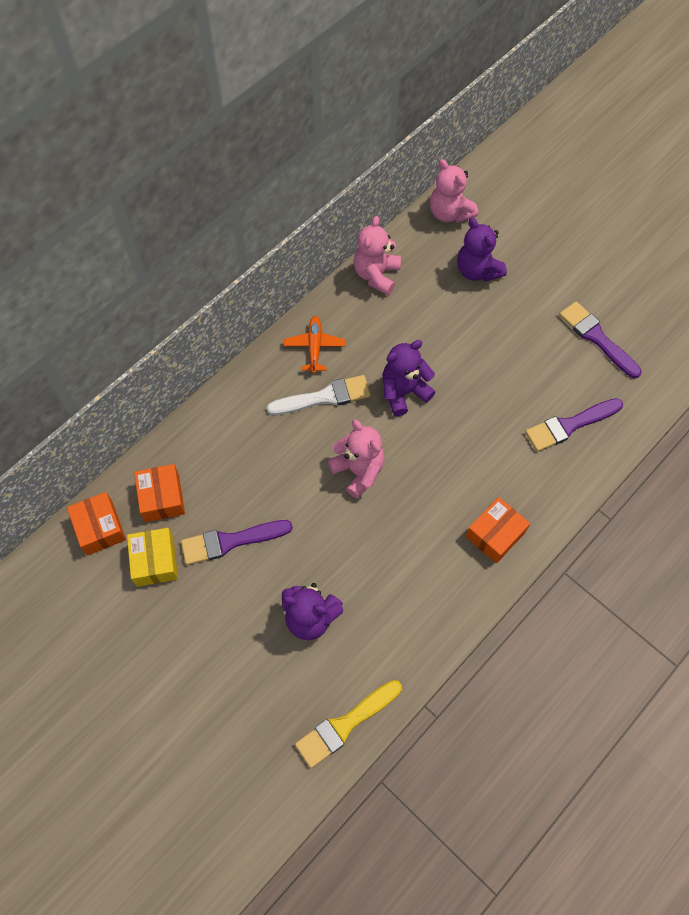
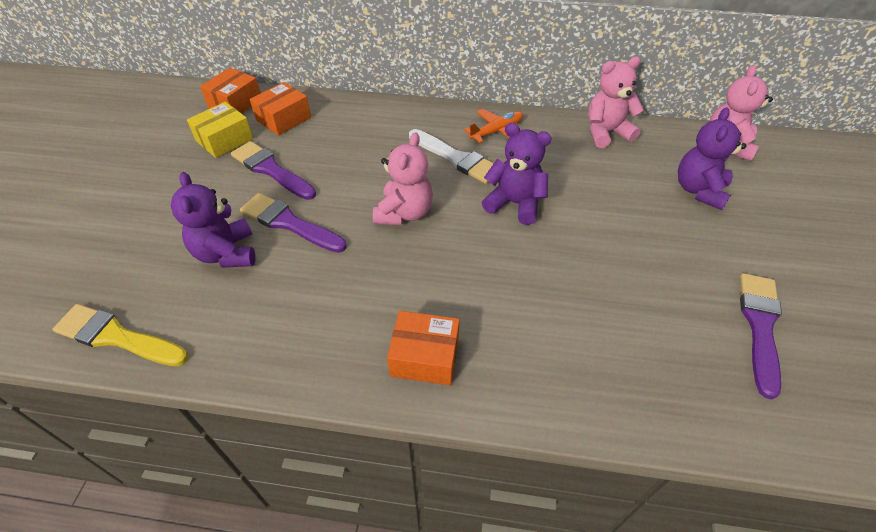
camera: 55 degrees right, 15 degrees down
purple brush [525,398,623,452] -> purple brush moved to [240,193,347,253]

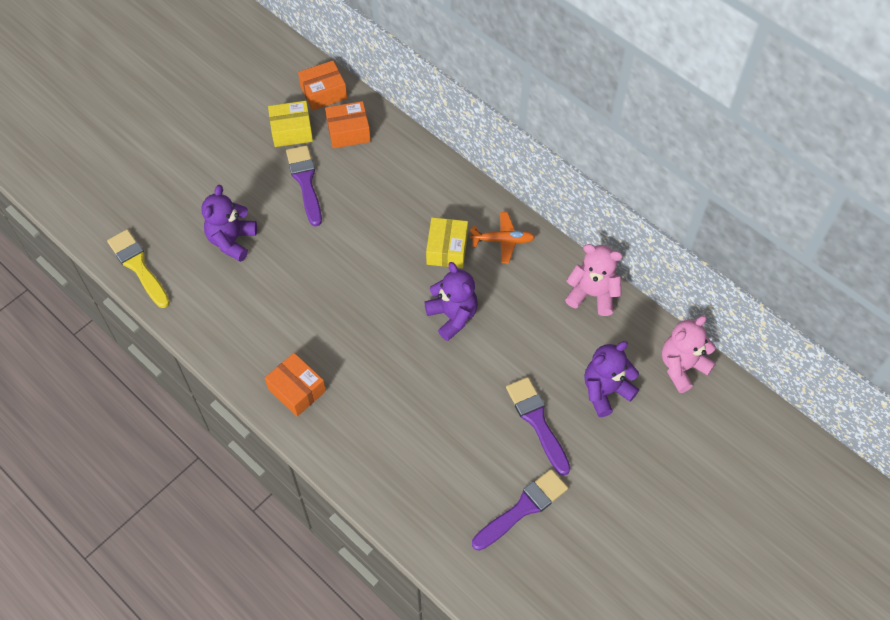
camera: 35 degrees right, 10 degrees up
purple brush [240,193,347,253] -> purple brush moved to [506,377,570,475]
pink teddy bear [373,132,433,225] -> none
white brush [409,129,494,184] -> yellow box [426,217,468,268]

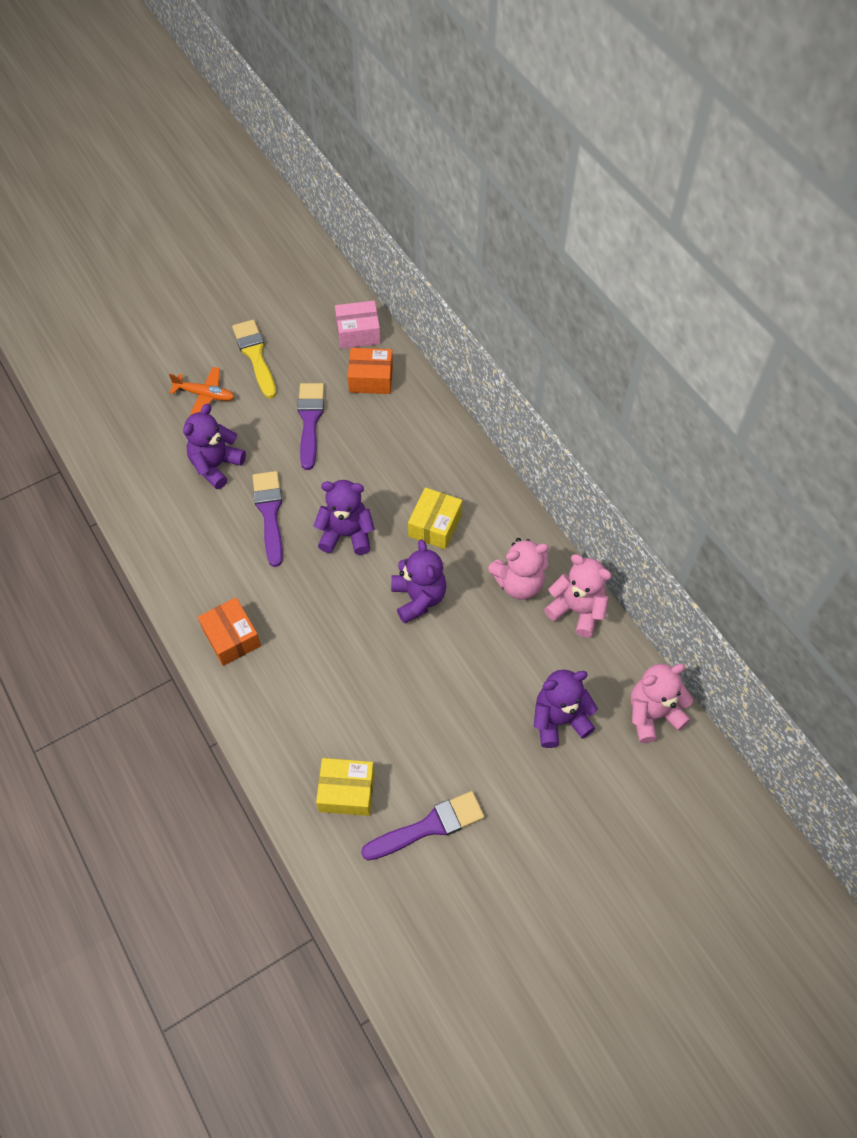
camera: 15 degrees right, 0 degrees up
yellow brush [107,229,170,308] -> yellow brush moved to [232,320,276,399]
yellow box [268,101,313,147] -> yellow box moved to [316,758,375,816]
orange box [298,61,347,111] -> pink box [335,301,381,349]
orange plane [470,212,535,264] -> orange plane moved to [169,367,234,415]
purple brush [506,377,570,475] -> purple brush moved to [253,471,283,567]
none -> purple teddy bear [314,480,375,555]
none -> pink teddy bear [488,538,549,600]

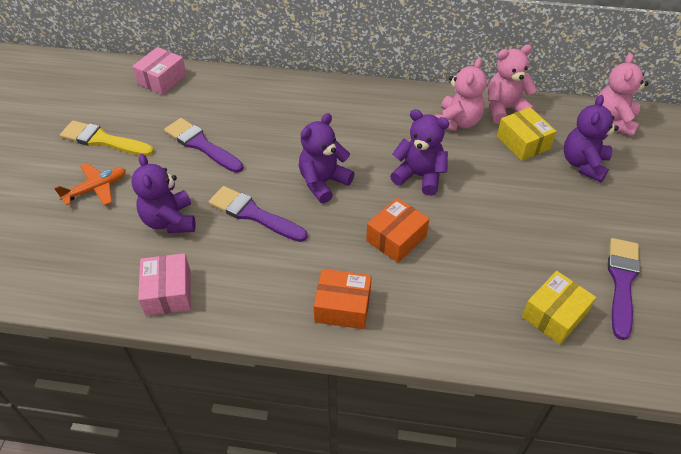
camera: 50 degrees left, 10 degrees down
orange box [348,348,393,394] -> orange box moved to [366,198,429,263]
yellow box [408,487,462,549] -> yellow box moved to [497,107,557,161]
none -> pink box [138,253,191,316]

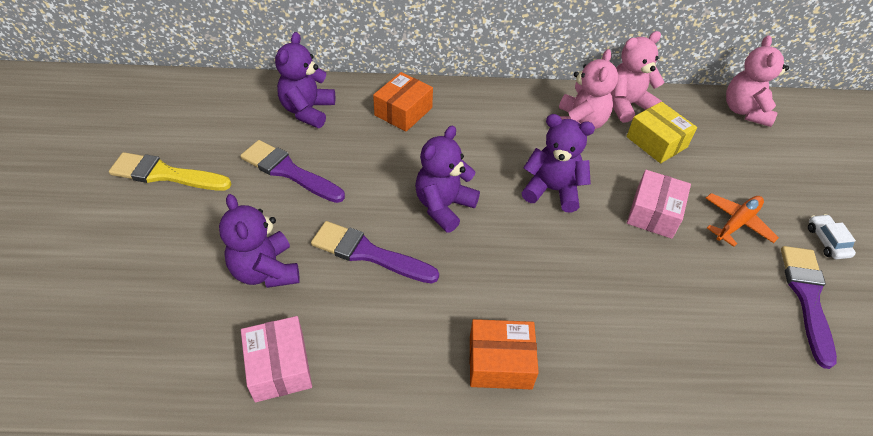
camera: 10 degrees left, 0 degrees up
orange plane [54,163,126,206] -> orange plane moved to [706,193,779,247]
pink box [132,47,187,95] -> pink box moved to [627,170,691,239]
orange box [366,198,429,263] -> orange box moved to [373,72,433,132]
yellow box [522,271,596,345] -> none
purple teddy bear [564,95,619,182] -> purple teddy bear moved to [275,32,335,128]
none -> white car [808,214,856,259]

